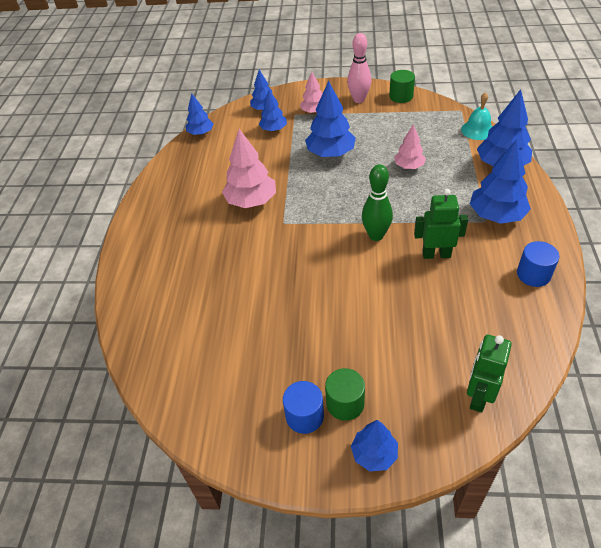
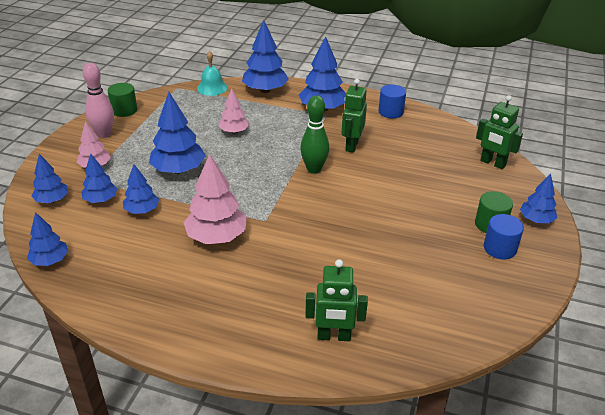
camera: 80 degrees left, 10 degrees down
none -> blue tree [123,164,159,214]
none -> green robot [305,259,368,341]

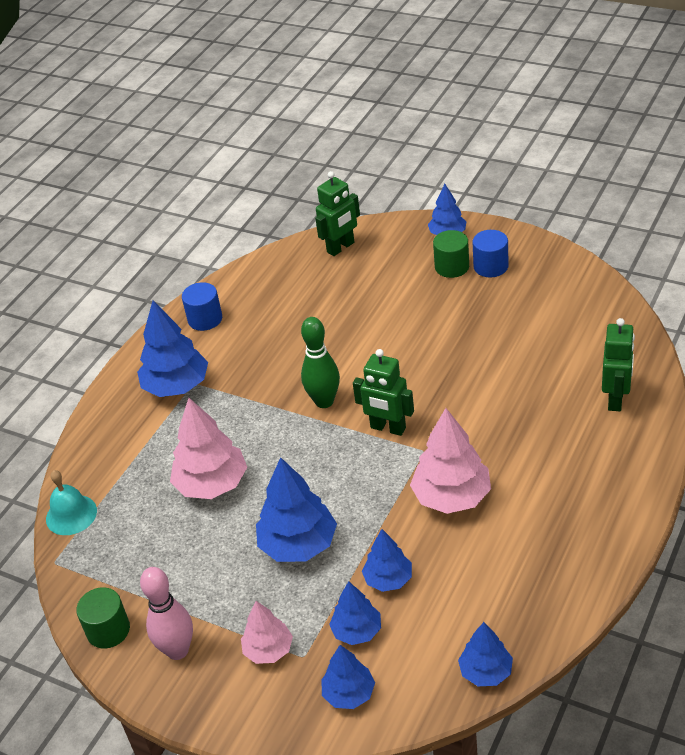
camera: 75 degrees left, 5 degrees up
pink tree [219,89,249,134] -> pink tree [170,398,247,499], size x1.67
blue tree [242,20,289,93] -> none
green robot [342,79,367,153] -> green robot moved to [353,349,414,436]

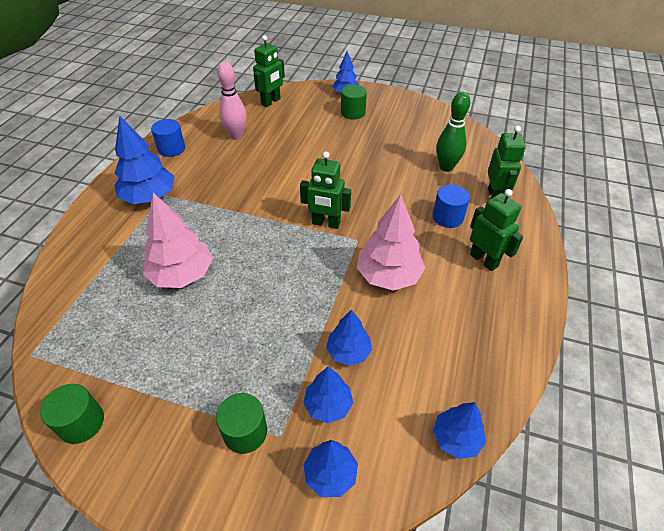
camera: 15 degrees left, 5 degrees up
turquoise bell [46,470,97,535] -> none
pink bowling pin [140,567,193,660] -> pink bowling pin moved to [217,62,246,140]
pink tree [241,601,293,664] -> green cylinder [216,393,267,454]
blue tree [256,457,337,562] -> none
green bowling pin [301,317,340,408] -> green bowling pin moved to [436,92,470,172]
blue cylinder [472,230,509,277] -> blue cylinder moved to [433,184,470,228]
none -> green robot [470,189,523,271]

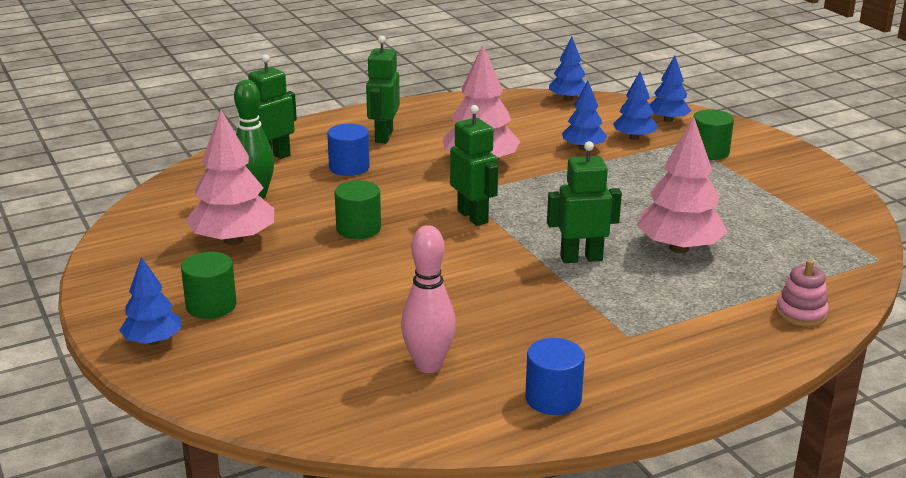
camera: 135 degrees left, 20 degrees down
green cylinder [40,384,104,444] -> green cylinder moved to [335,180,381,239]
blue tree [114,115,175,204] -> none
green robot [253,35,285,107] -> green robot moved to [547,141,622,263]
none -> pink tree [186,110,274,245]
none -> pink stacking toy [776,260,829,327]

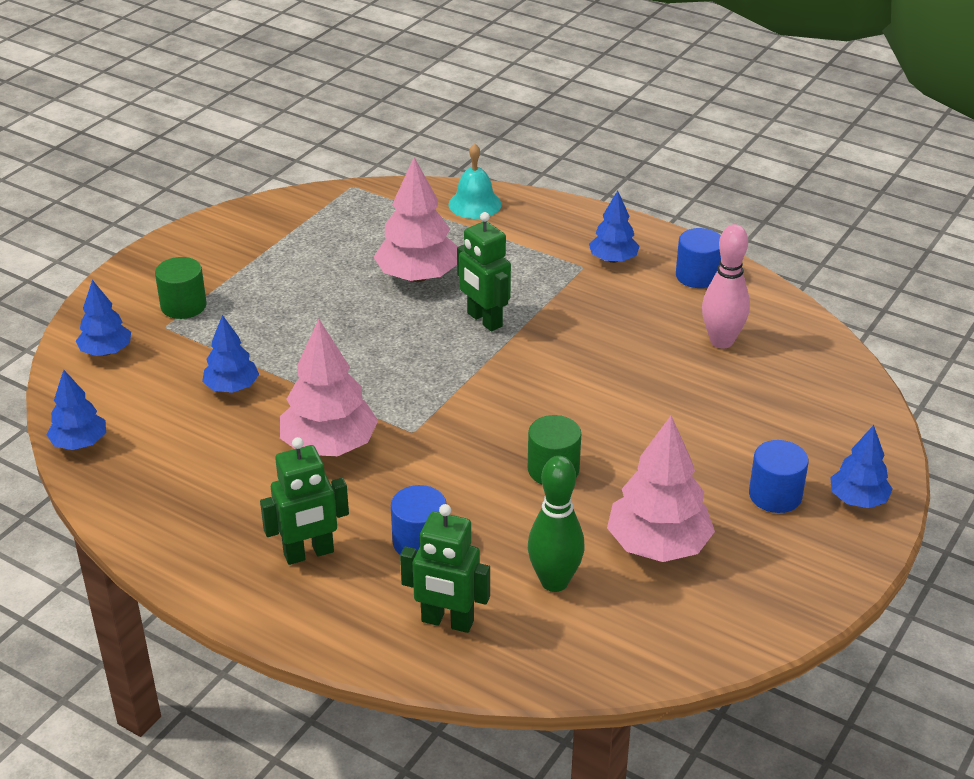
camera: 120 degrees left, 10 degrees up
green cylinder [181,252,237,319] -> blue cylinder [749,440,809,513]
green robot [450,105,498,226] -> none
blue tree [613,72,657,140] -> blue tree moved to [589,190,640,263]
pink stacking toy [776,260,829,327] -> turquoise bell [449,143,502,219]

